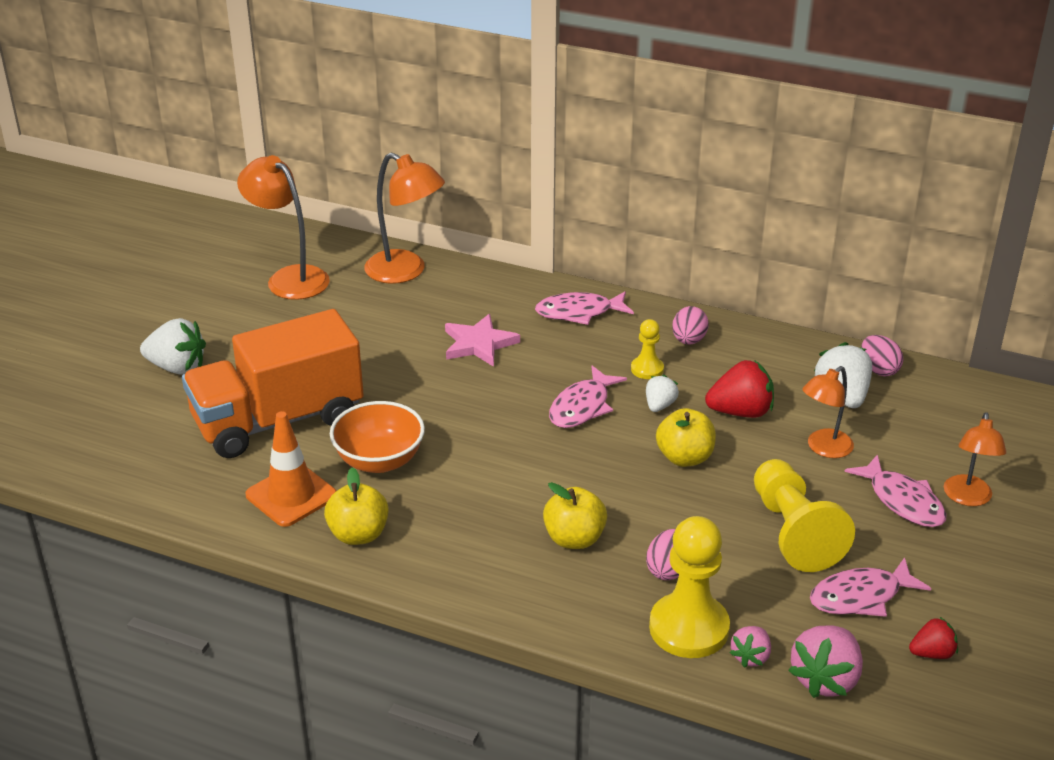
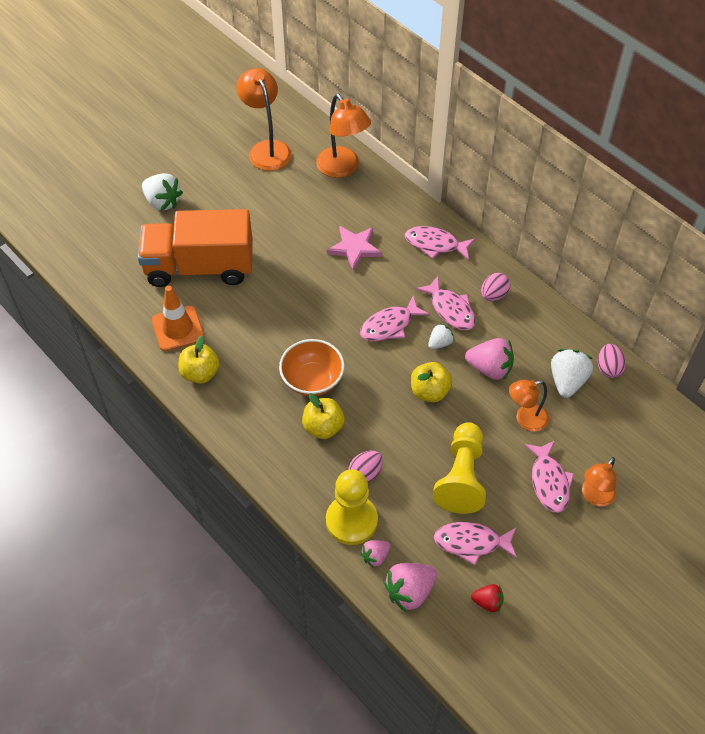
camera: 25 degrees right, 20 degrees up
orange bowl [330,401,425,473] -> orange bowl moved to [279,339,345,397]
yellow pawn [631,319,664,379] -> pink fish [416,276,476,330]
red strawberry [705,360,774,418] -> pink strawberry [465,338,514,380]

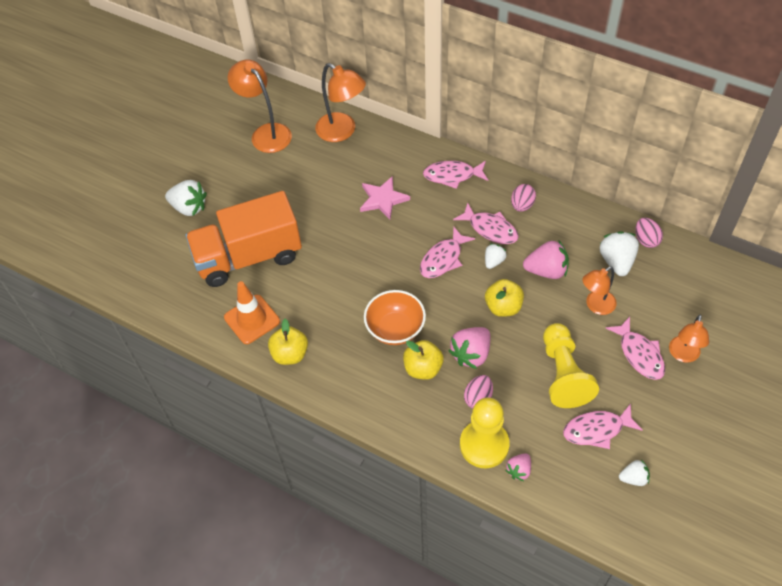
camera: 15 degrees left, 0 degrees up
pink strawberry [384,563,437,613] -> pink strawberry moved to [448,327,491,369]
red strawberry [471,584,504,612] -> white strawberry [619,460,650,486]

